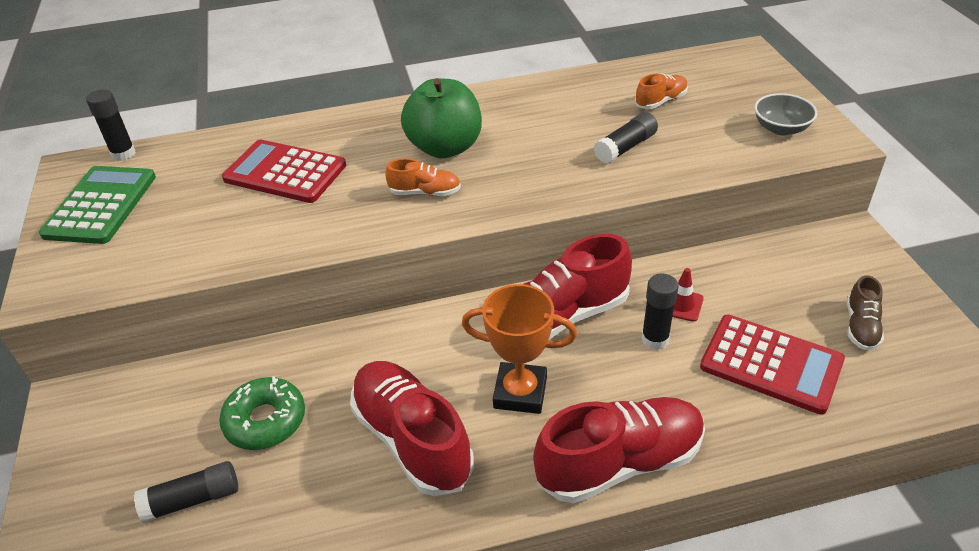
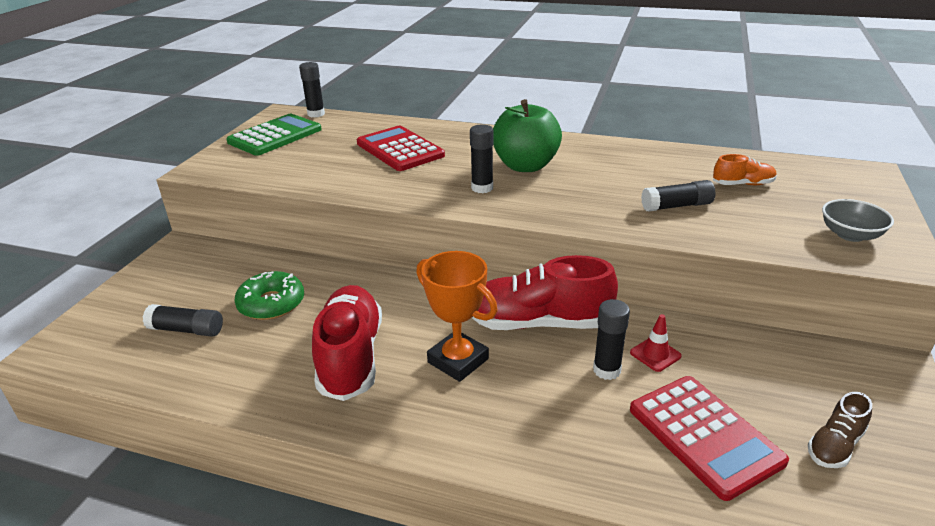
camera: 30 degrees right, 10 degrees down
orange shoe [385,158,461,196] -> black glue stick [470,124,494,193]
red shoe [533,397,705,503] -> none

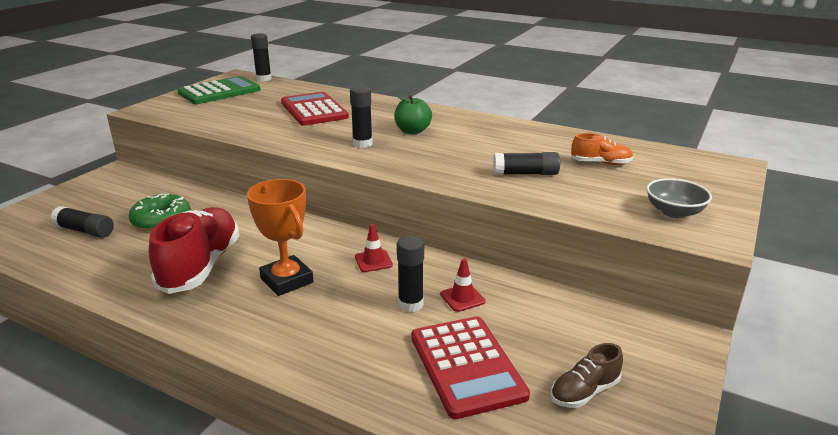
camera: 10 degrees right, 5 degrees down
red shoe [472,255,618,330] -> red traffic cone [355,224,393,272]
green apple [493,99,562,172] -> green apple [395,95,432,134], size x0.61

